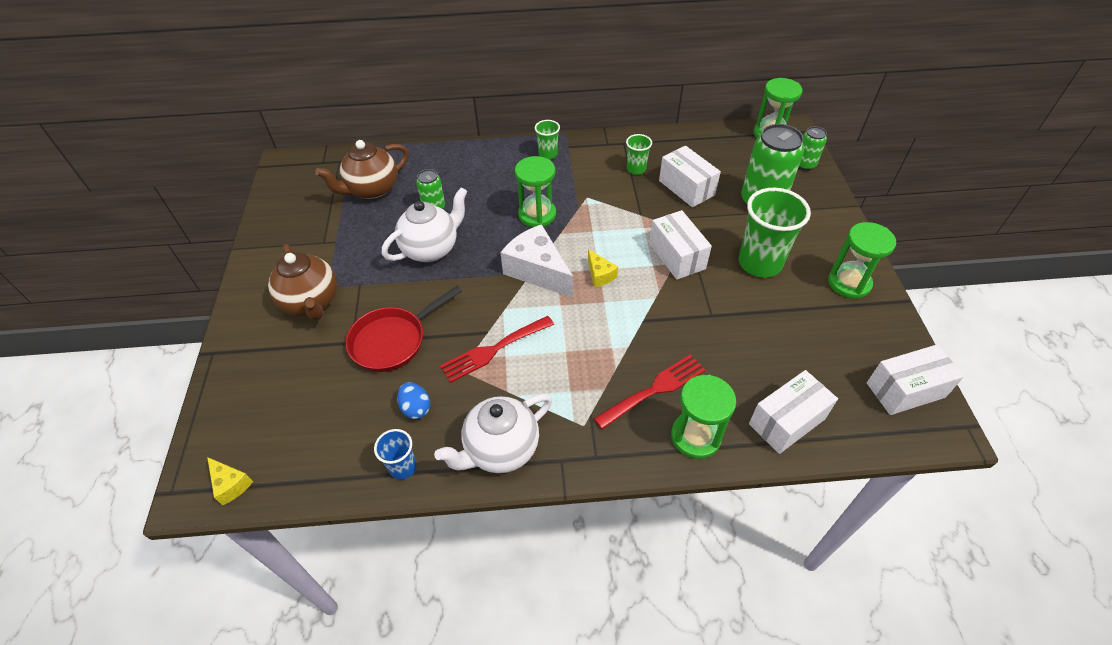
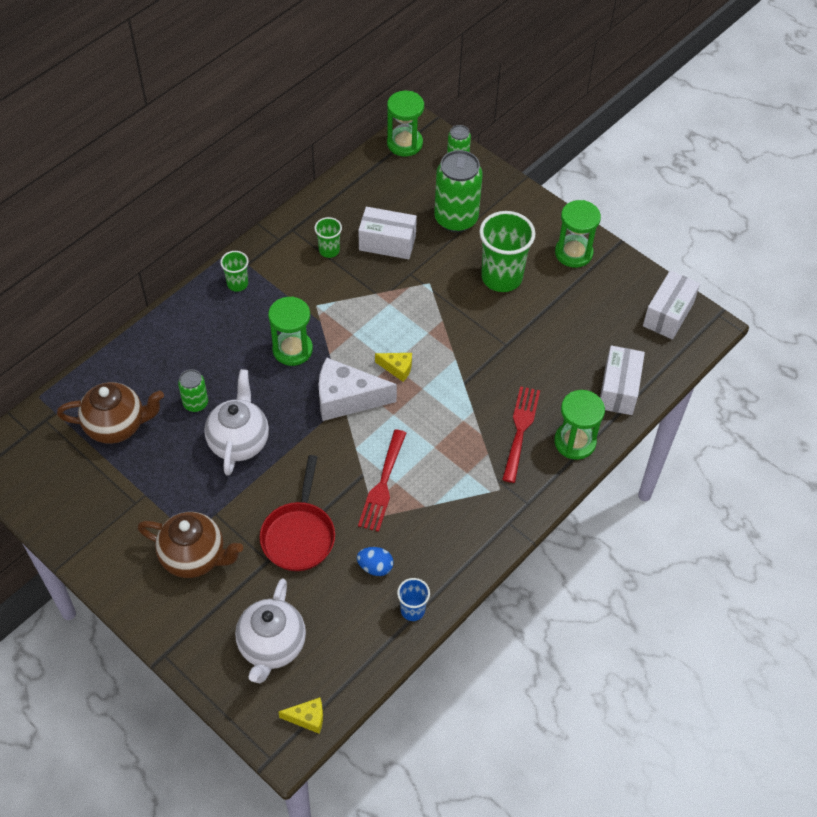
camera: 45 degrees left, 5 degrees up
brown teapot [315,140,409,200] -> brown teapot turned 105 degrees counterclockwise [57,382,164,444]
white teapot [434,394,552,473] -> white teapot moved to [235,578,306,683]
white box [649,210,712,280] -> none

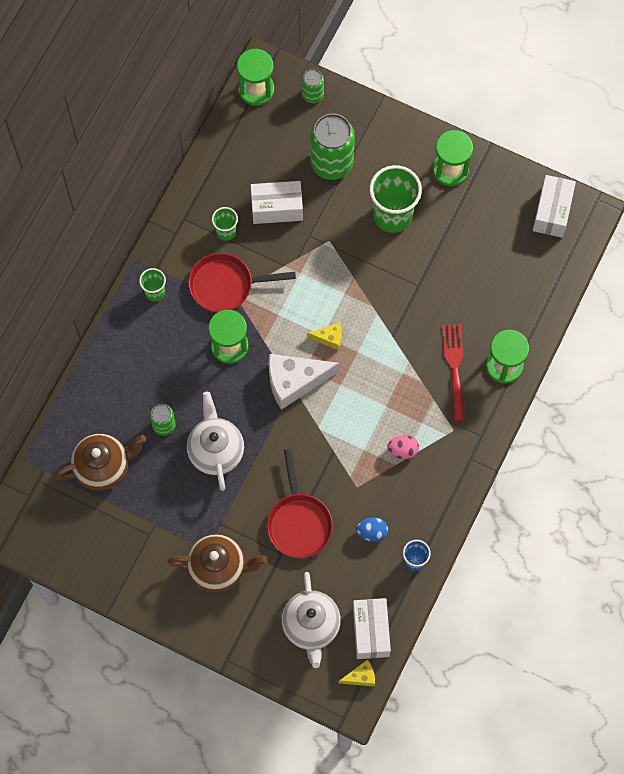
camera: 15 degrees left, 15 degrees up
red fork [358,429,406,532] -> none
white box [600,345,645,415] -> white box moved to [353,598,391,659]
none -> red pan [188,253,296,312]
none -> pink egg [387,435,419,459]

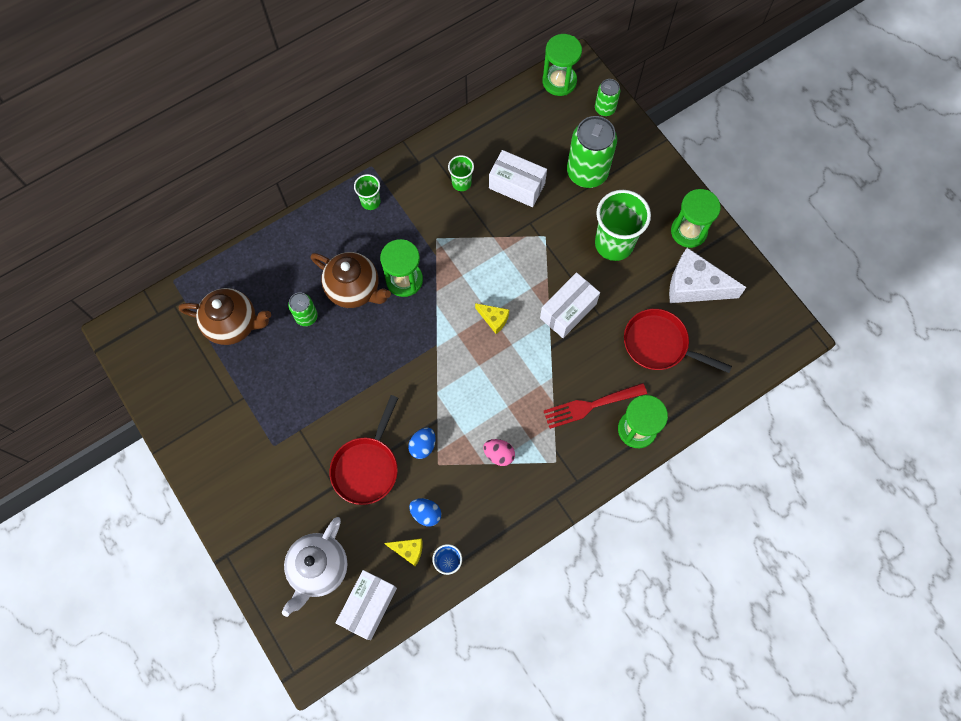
camera: 30 degrees right, 0 degrees up
brown teapot [167,534,267,593] -> brown teapot moved to [311,252,391,308]
white teapot [187,392,244,491] -> none
red pan [188,253,296,312] -> red pan moved to [624,309,732,373]
white cheese [269,354,339,410] -> white cheese moved to [669,248,746,303]
yellow cheese [339,659,375,687] -> yellow cheese moved to [384,539,423,566]
red fork [442,324,465,421] -> red fork turned 135 degrees counterclockwise [544,383,647,429]
white box [533,175,576,238] -> white box moved to [540,272,600,338]
none -> blue egg [408,428,436,459]

